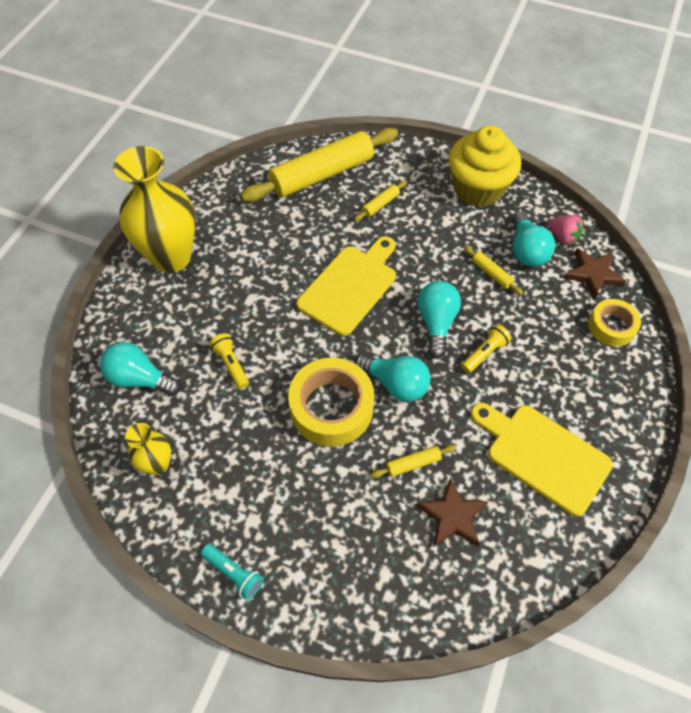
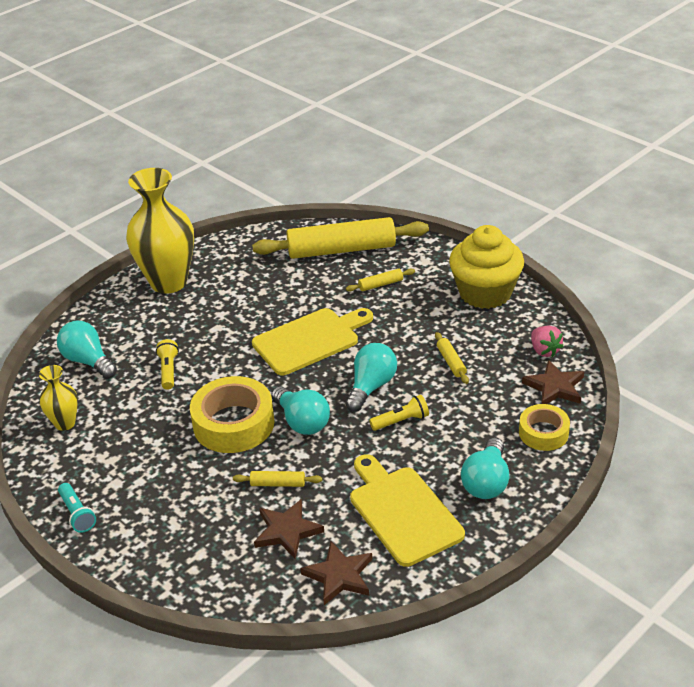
camera: 25 degrees right, 20 degrees down
turquoise light bulb [512,211,555,267] -> turquoise light bulb moved to [461,438,509,499]
none -> brown star [301,542,372,605]

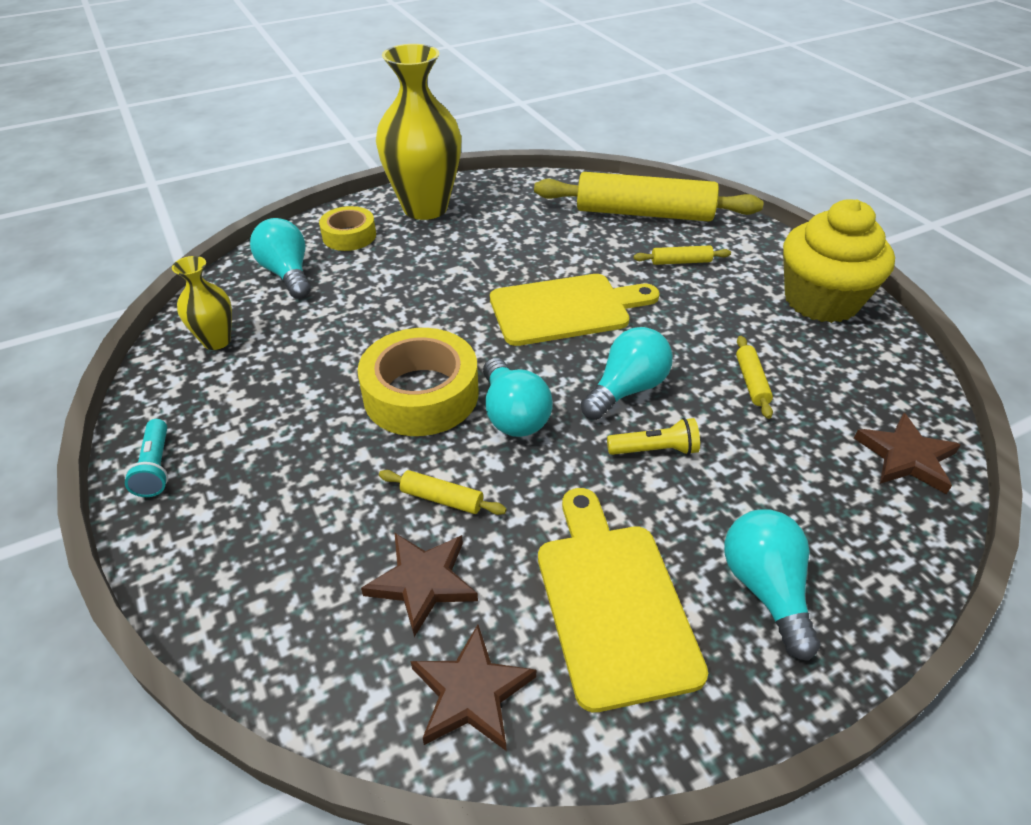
camera: 15 degrees right, 5 degrees up
yellow flashlight [156,339,179,390] -> none
turquoise light bulb [461,438,509,499] -> turquoise light bulb turned 135 degrees clockwise [724,509,820,661]
yellow tape [519,404,570,451] -> yellow tape moved to [319,206,376,251]
pink strawberry [531,326,564,357] -> none

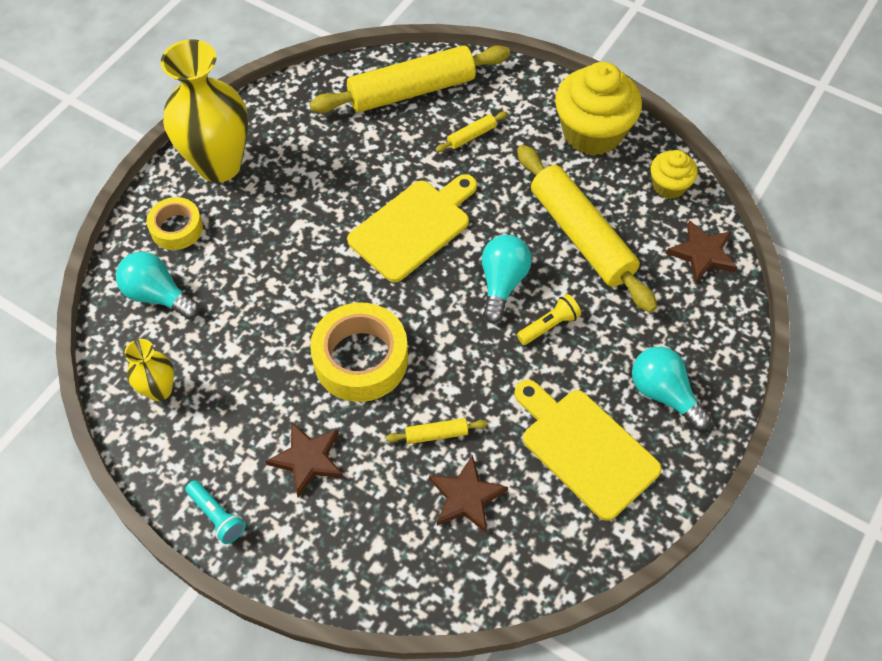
camera: 30 degrees left, 15 degrees up
brown star [410,625,536,751] -> brown star moved to [265,422,343,497]
turquoise light bulb [483,358,553,437] -> none
yellow rolling pin [736,336,773,419] -> yellow rolling pin [517,145,657,313], size x2.49
none -> yellow cupcake [651,150,698,199]

